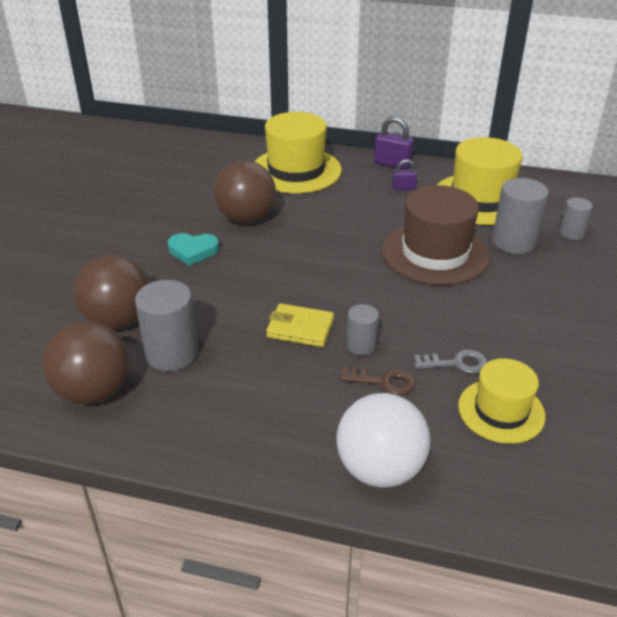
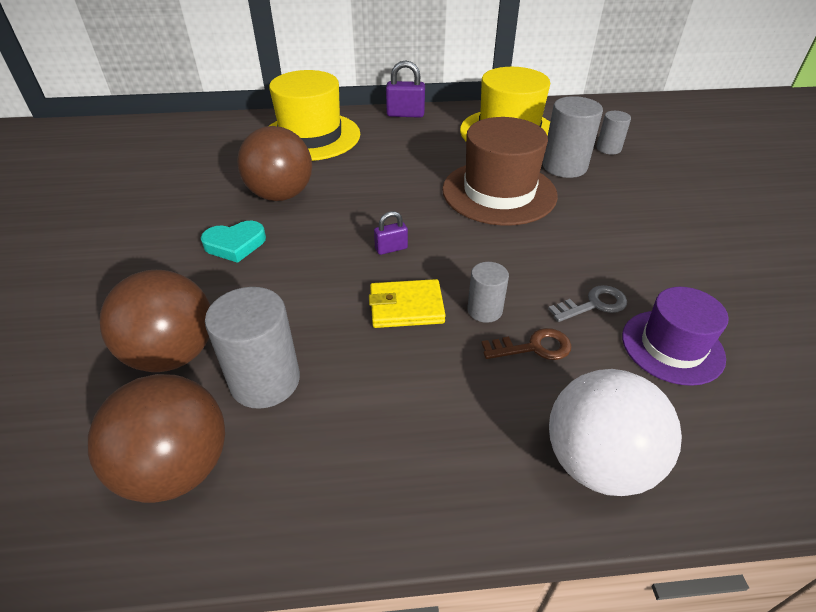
camera: 20 degrees left, 5 degrees up
purple padlock [392,159,417,190] -> purple padlock moved to [374,211,408,255]
yellow hat [458,358,545,444] -> purple hat [622,287,729,386]

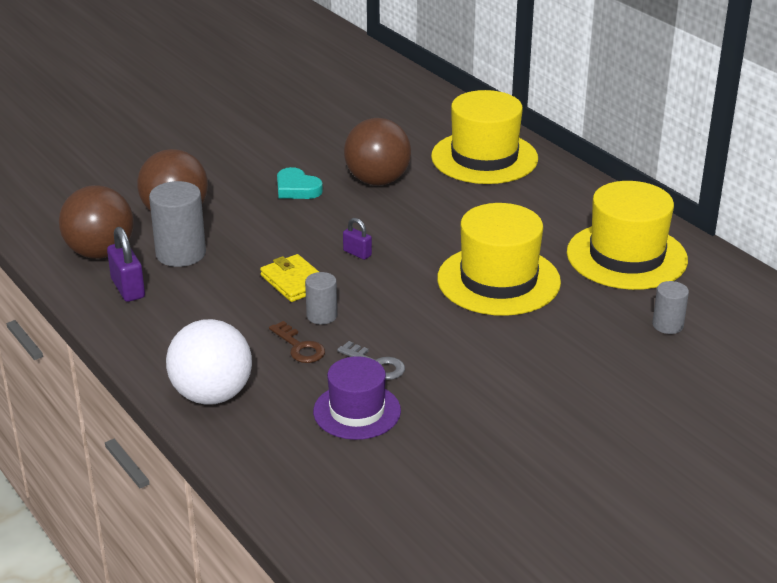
camera: 60 degrees right, 10 degrees down
purple padlock [386,60,425,118] -> purple padlock moved to [107,227,145,302]
brown hat [442,117,558,226] -> yellow hat [437,203,561,316]
grey cylinder [542,96,603,178] -> none

